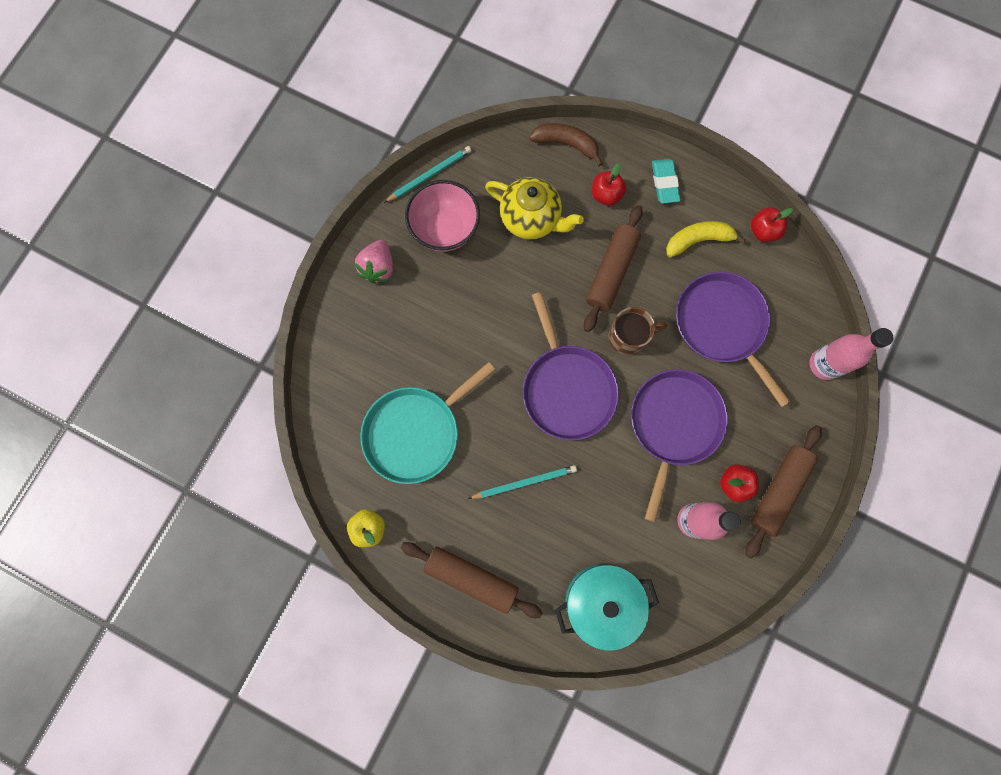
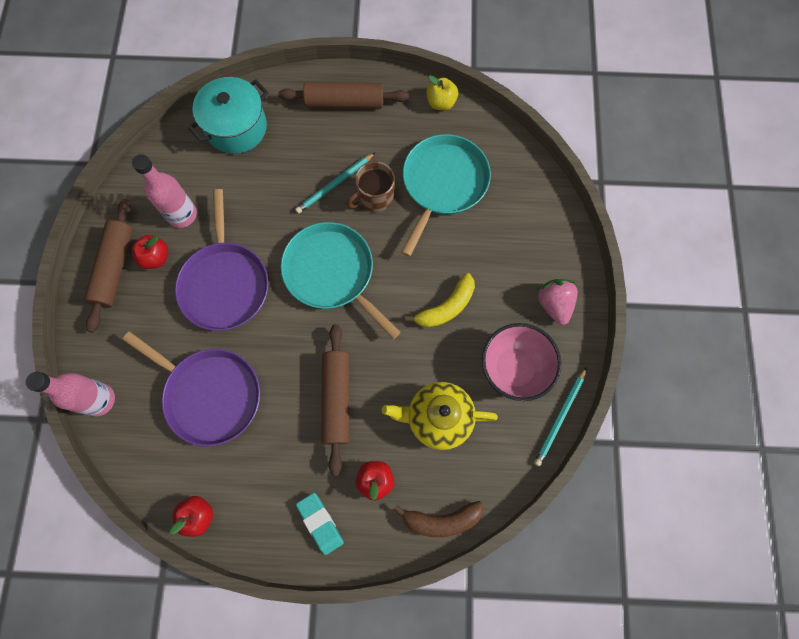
camera: 155 degrees right, 5 degrees down
purple pan [523,292,619,441] -> turquoise pan [281,222,401,339]
brown mug [609,307,667,355] -> brown mug moved to [347,161,395,212]
yellow banana [666,221,746,257] -> yellow banana moved to [405,273,475,328]

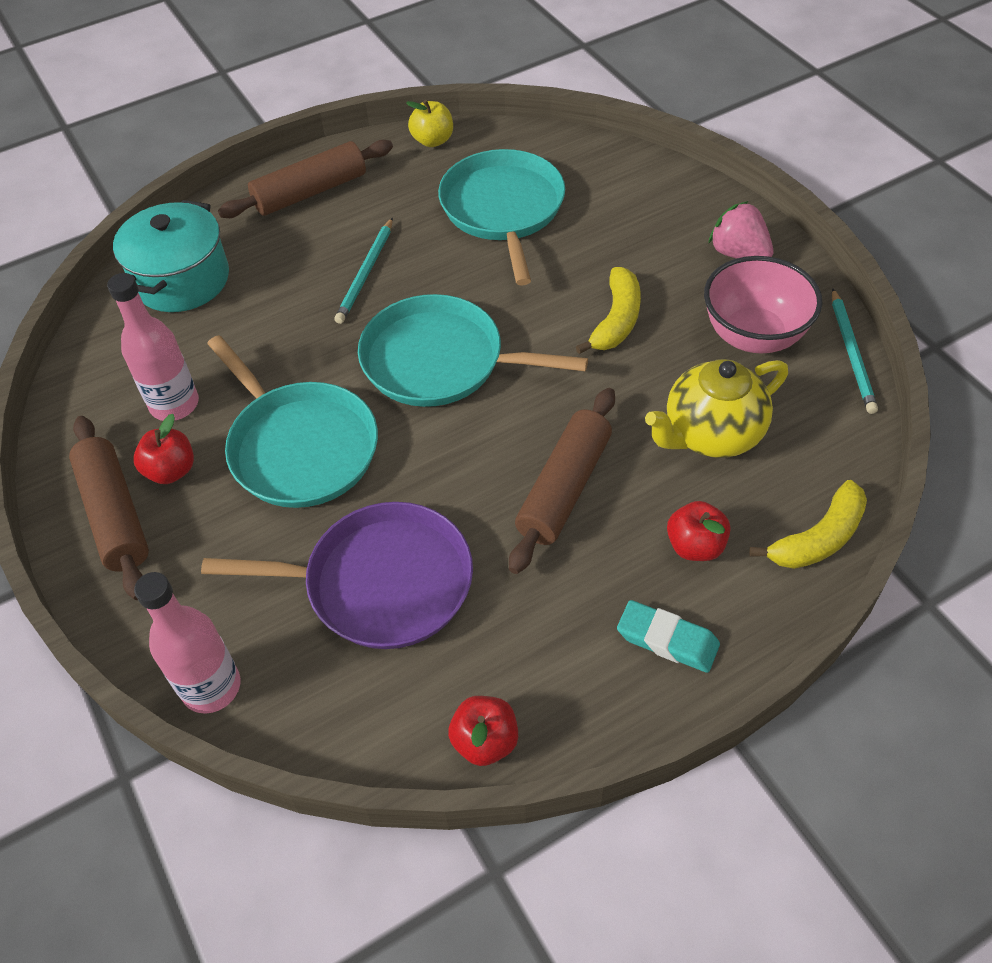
camera: 30 degrees left, 20 degrees down
purple pan [175,189,269,331] -> turquoise pan [207,335,378,508]
brown rolling pin [321,324,350,475] -> brown rolling pin turned 60 degrees clockwise [509,388,615,574]
brown mug [347,161,395,212] -> none
brown banana [394,501,483,537] -> yellow banana [749,480,867,569]

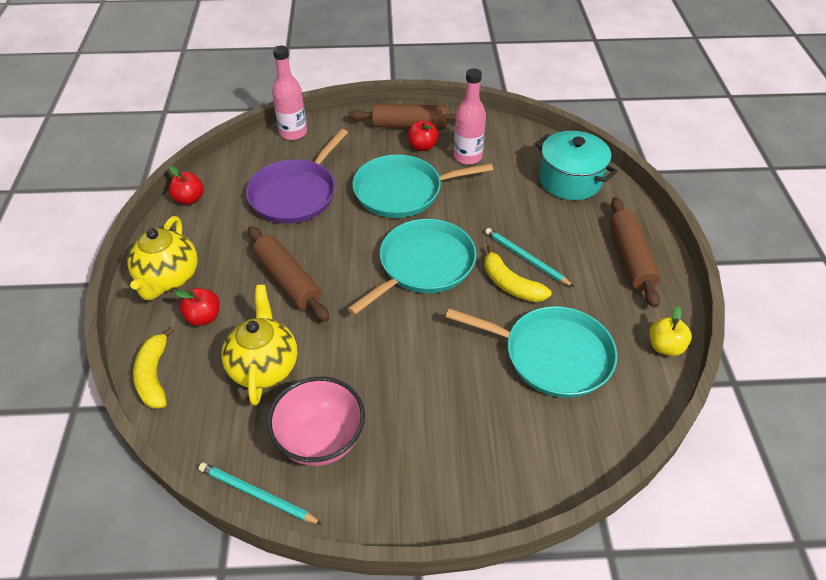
camera: 115 degrees right, 5 degrees down
yellow banana [576,267,641,354] -> yellow banana moved to [484,245,552,302]
turquoise eraser [617,600,720,673] -> yellow teapot [128,216,198,300]
pink strawberry [708,201,773,259] -> none

